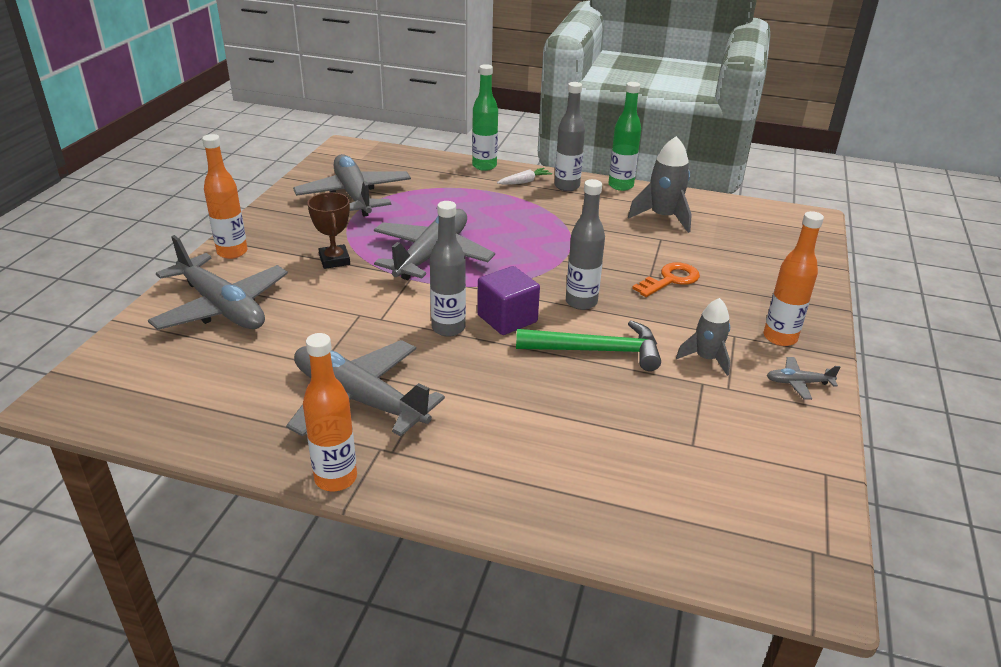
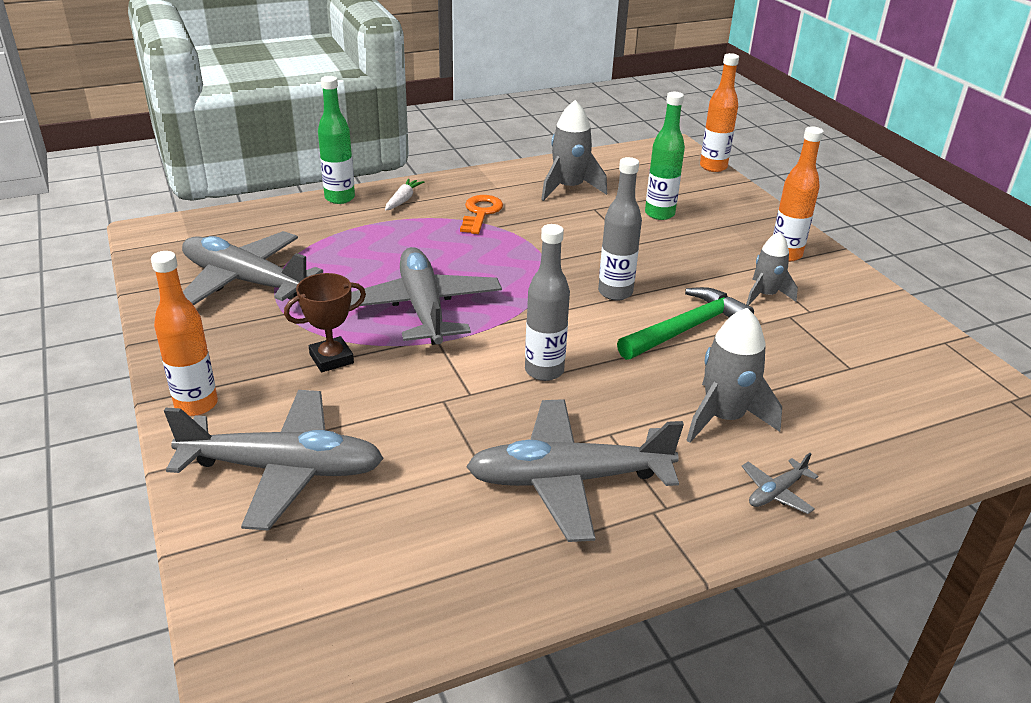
camera: 40 degrees left, 0 degrees up
orange bottle [303,333,357,491] -> orange bottle moved to [700,53,739,172]
brown trophy [307,192,350,269] -> brown trophy turned 60 degrees counterclockwise [284,273,366,372]
purple cube [477,266,540,335] -> none
grey bottle [555,82,585,191] -> none
green bottle [609,82,641,191] -> green bottle moved to [645,92,685,220]
orange key [632,263,700,297] -> orange key moved to [460,195,503,234]
grey plane [766,357,840,400] -> grey plane moved to [742,453,818,514]
none -> grey rocket [686,308,782,443]

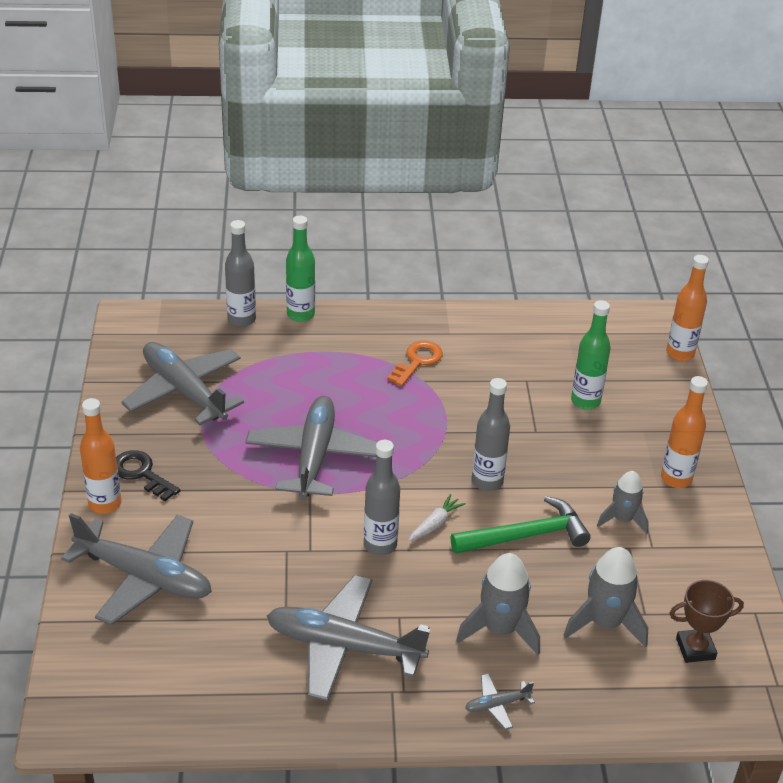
camera: 20 degrees right, 5 degrees up
brown trophy [284,273,366,372] -> brown trophy moved to [669,580,744,663]
white carrot [385,178,424,210] -> white carrot moved to [408,494,466,541]
grey rocket [541,100,607,201] -> grey rocket moved to [563,547,648,647]
none -> black key [116,450,181,501]
none -> grey bottle [225,220,256,327]

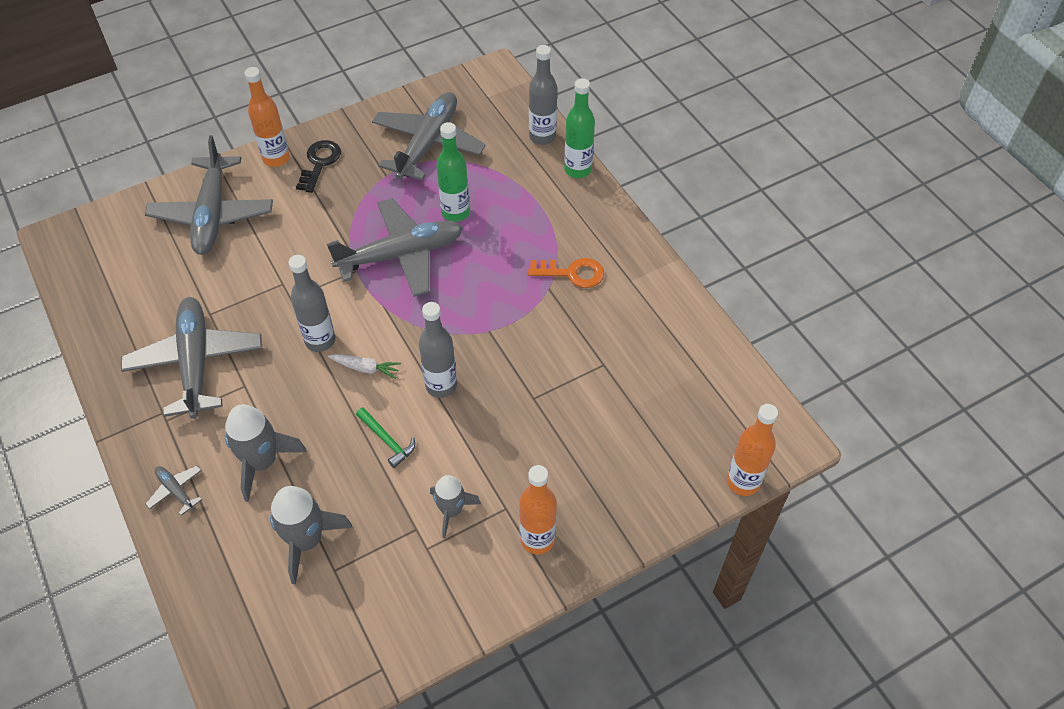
camera: 65 degrees right, 15 degrees up
green hammer [451,496,591,554] -> green hammer [356,407,415,468], size x0.55
green bottle [571,300,611,410] -> green bottle moved to [436,122,470,222]
brown trophy [669,580,744,663] -> none

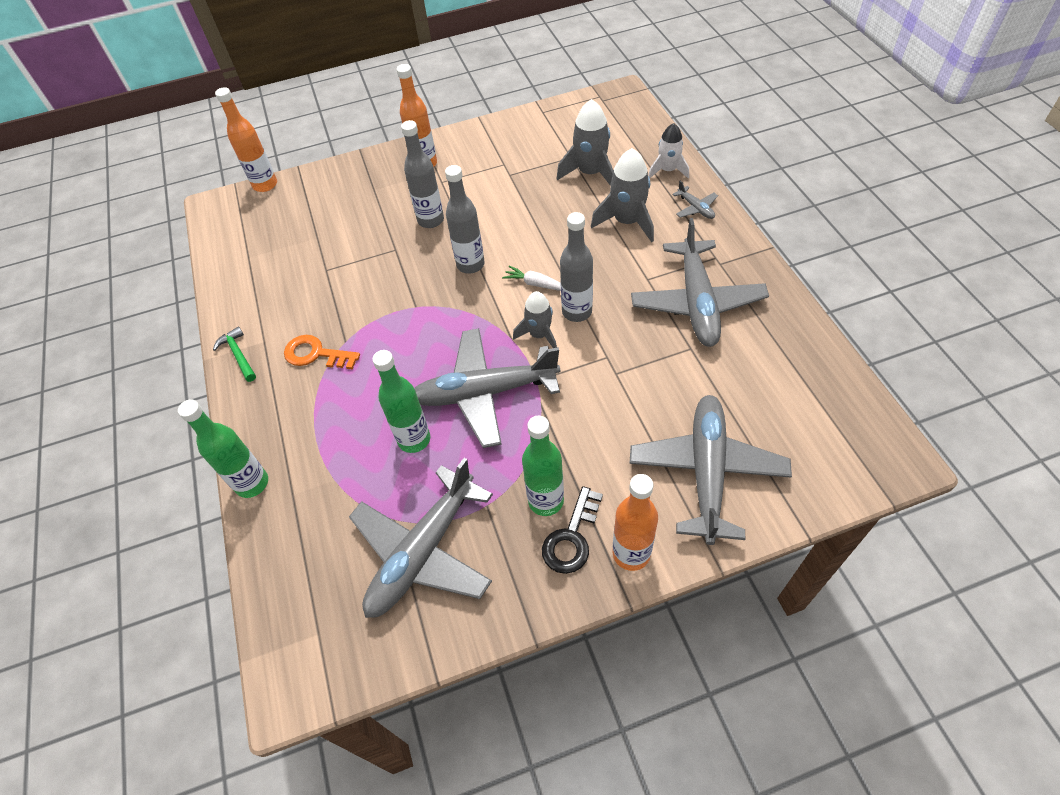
camera: 165 degrees left, 0 degrees up
green hammer [356,407,415,468] -> green hammer moved to [213,327,256,382]
grey rocket [430,475,481,538] -> grey rocket moved to [513,291,557,348]
grey bottle [529,45,557,145] -> grey bottle moved to [401,120,444,228]
none -> green bottle [522,416,564,516]
none -> white rocket [648,123,689,179]

